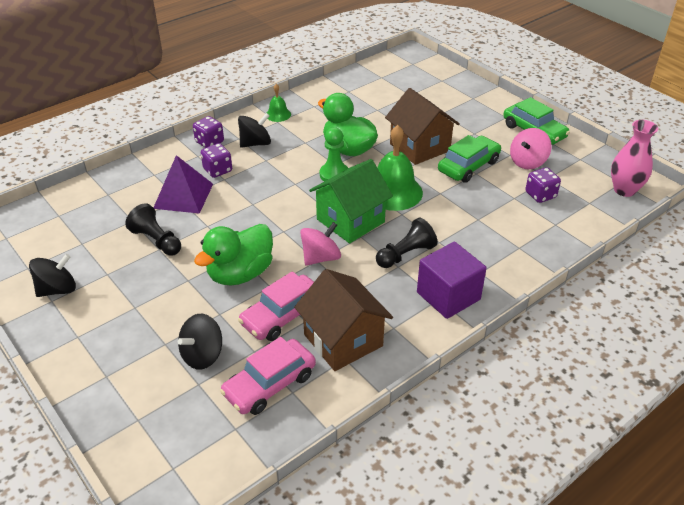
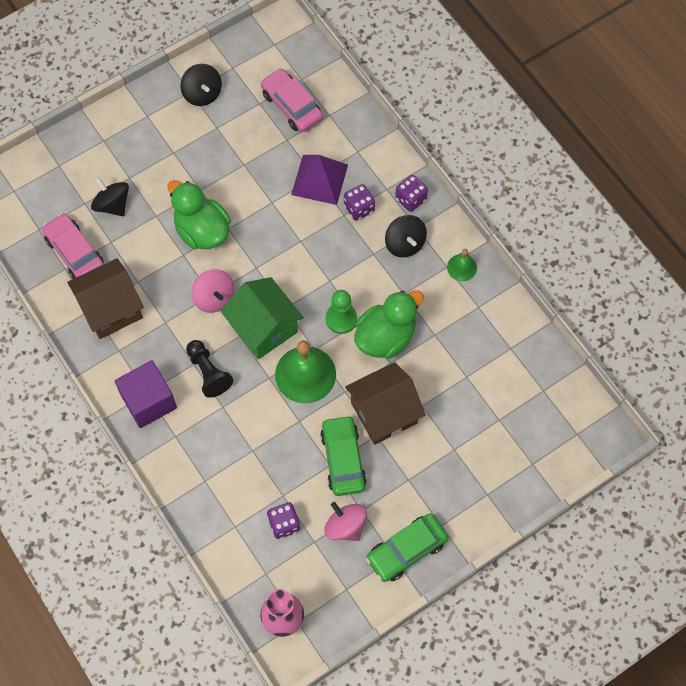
camera: 95 degrees right, 25 degrees up
black pawn [125,203,181,256] -> none
pink car [238,271,314,341] -> pink car moved to [261,68,323,132]
green car [438,135,501,183] -> green car turned 150 degrees counterclockwise [320,415,367,496]

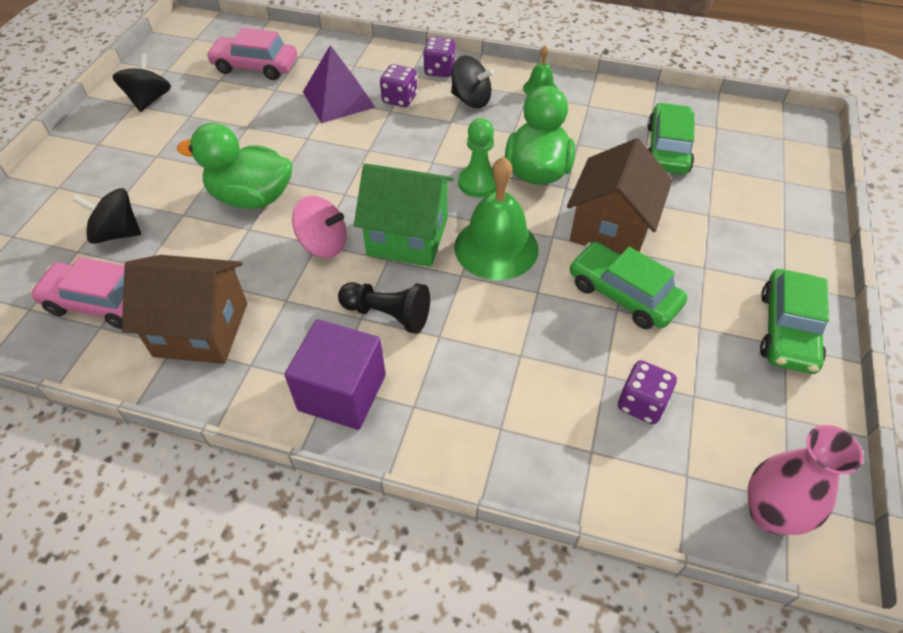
camera: 40 degrees left, 15 degrees down
brown house [67,258,144,339] -> brown house turned 75 degrees clockwise [122,255,247,364]
black spinning top [180,64,222,106] -> black spinning top turned 105 degrees counterclockwise [112,53,171,112]
pink spinning top [324,502,367,541] -> none
none -> green car [647,103,695,174]

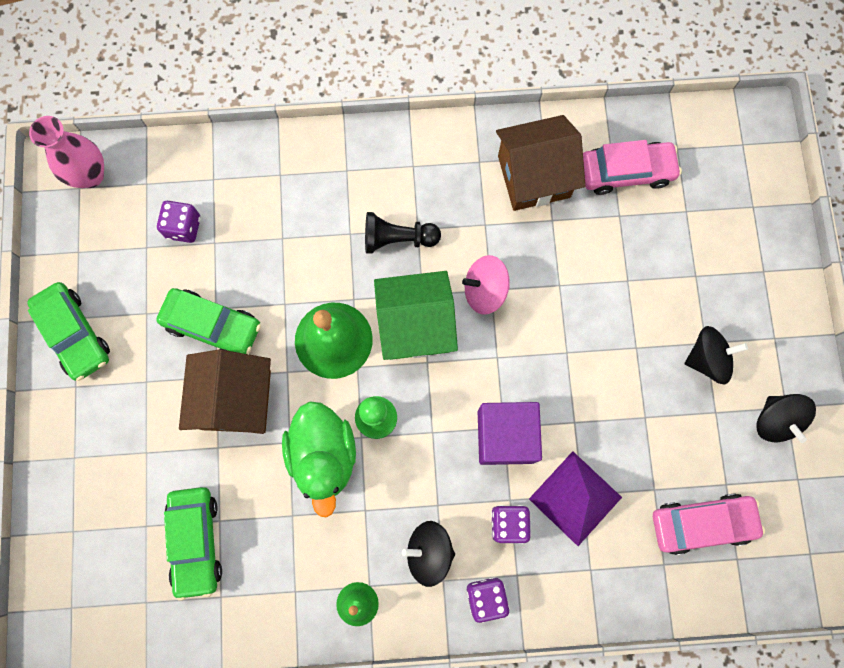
camera: 160 degrees right, 25 degrees up
black spinning top [72,188,141,244] -> black spinning top moved to [685,326,748,384]
green duck [177,123,293,209] -> none
purple cube [285,319,386,430] -> purple cube moved to [478,402,542,465]
green car [760,269,829,374] -> green car turned 150 degrees clockwise [27,282,110,381]

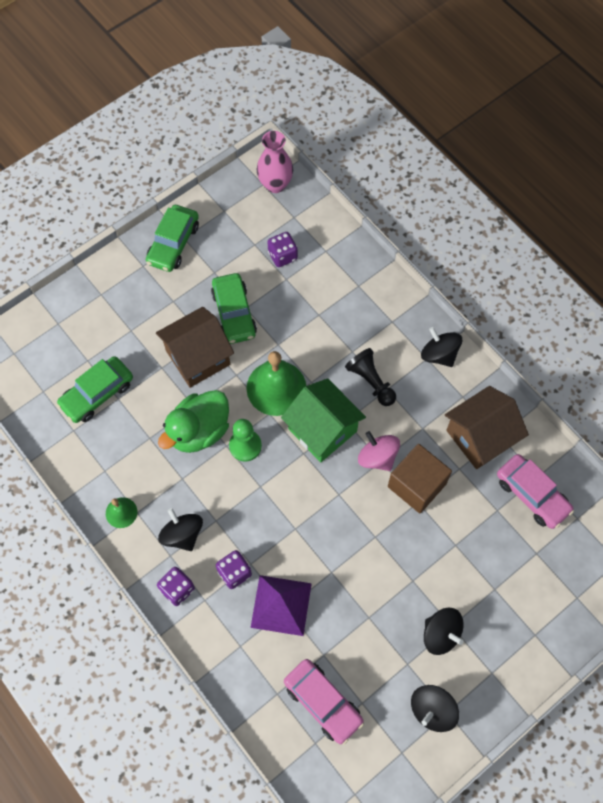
camera: 55 degrees right, 10 degrees down
purple cube [478,402,542,465] -> none
brown house [496,115,585,211] -> brown house turned 75 degrees counterclockwise [445,386,529,469]
none -> brown cube [388,444,452,513]
none -> black spinning top [421,327,462,367]

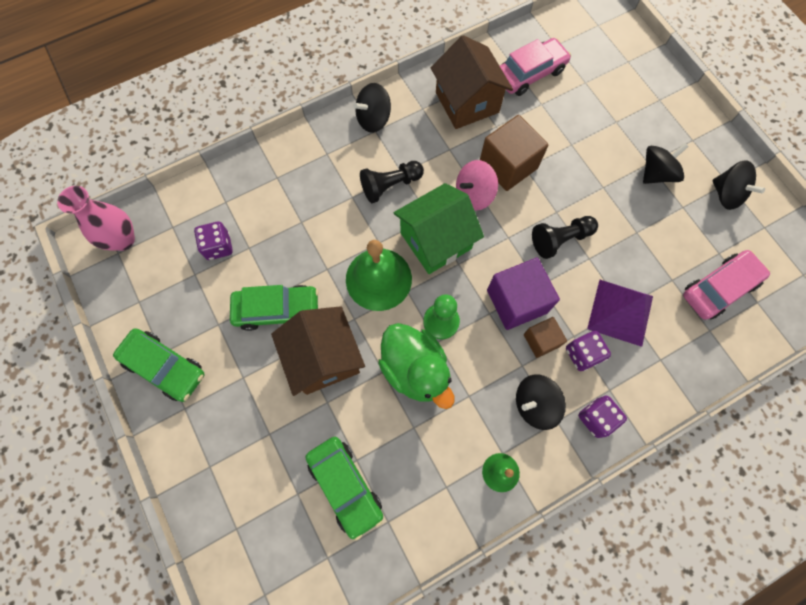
camera: 80 degrees left, 5 degrees up
none -> purple cube [487,258,560,330]
none -> brown cube [524,317,567,358]
none -> black pawn [532,216,598,259]

